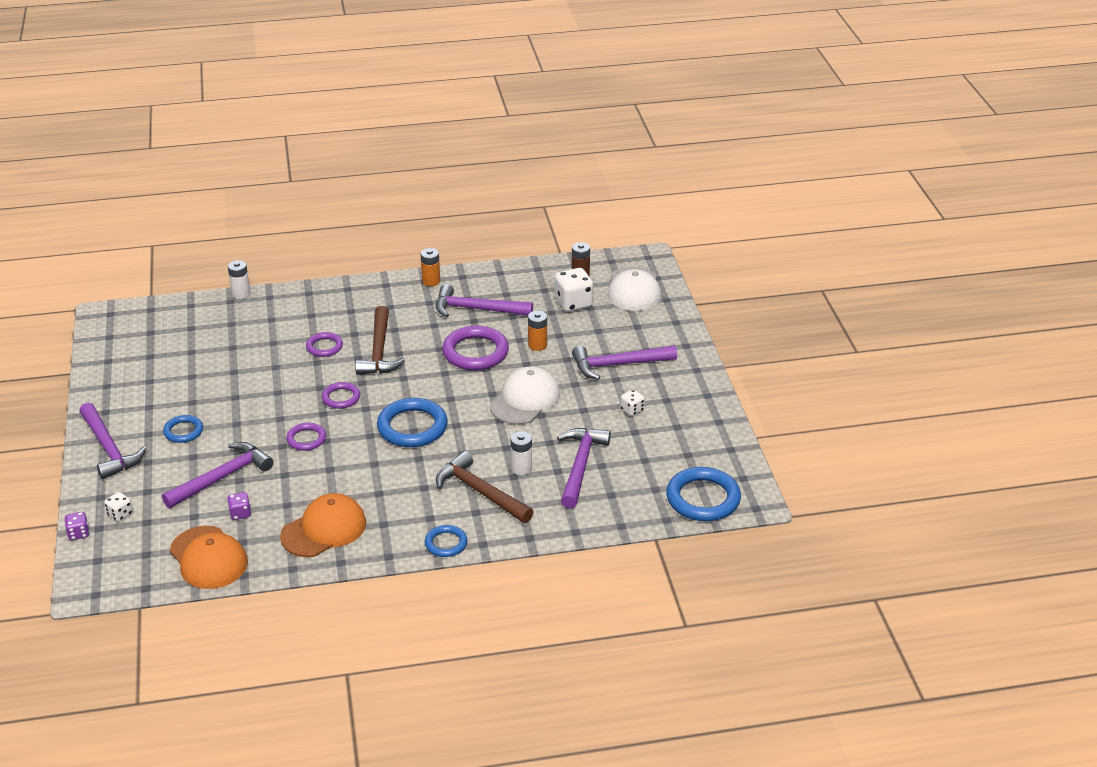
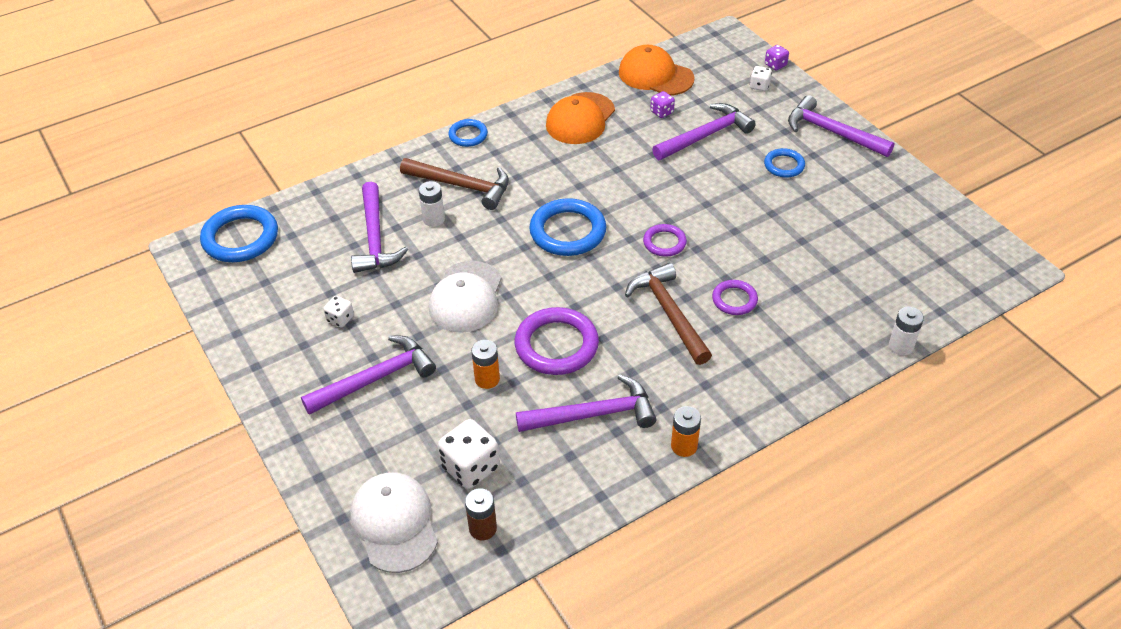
camera: 160 degrees right, 10 degrees up
purple hammer [162,442,273,508] -> purple hammer turned 150 degrees counterclockwise [652,103,756,160]
purple ring [286,423,326,451] -> none

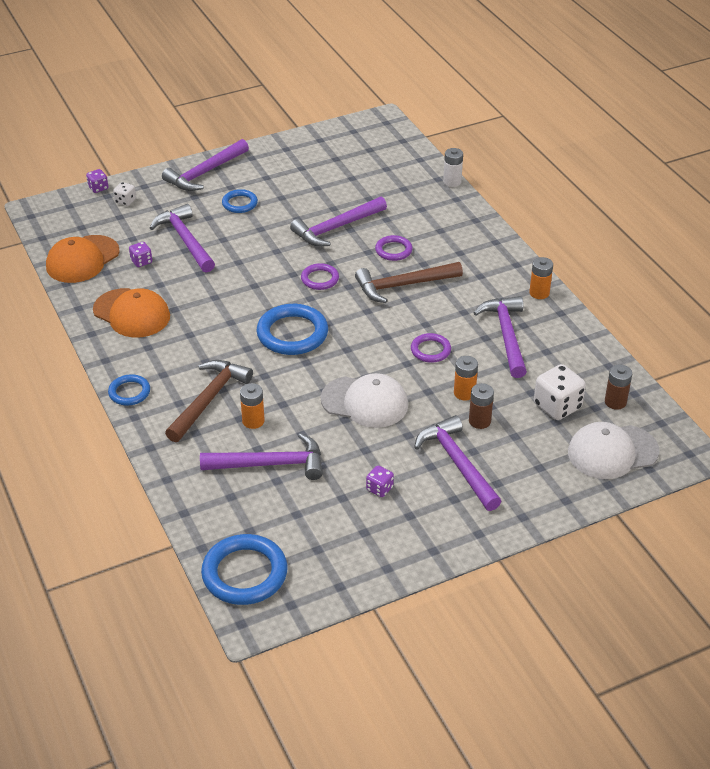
camera: 85 degrees left, 5 degrees down
white dice [323,296,354,327] -> purple dice [366,465,394,497]
white battery [419,181,445,227] -> orange battery [240,383,265,429]
purple ring [515,307,599,375] -> purple ring [411,333,451,363], size x0.56
none -> purple hammer [290,196,387,247]
none -> brown battery [469,383,494,429]

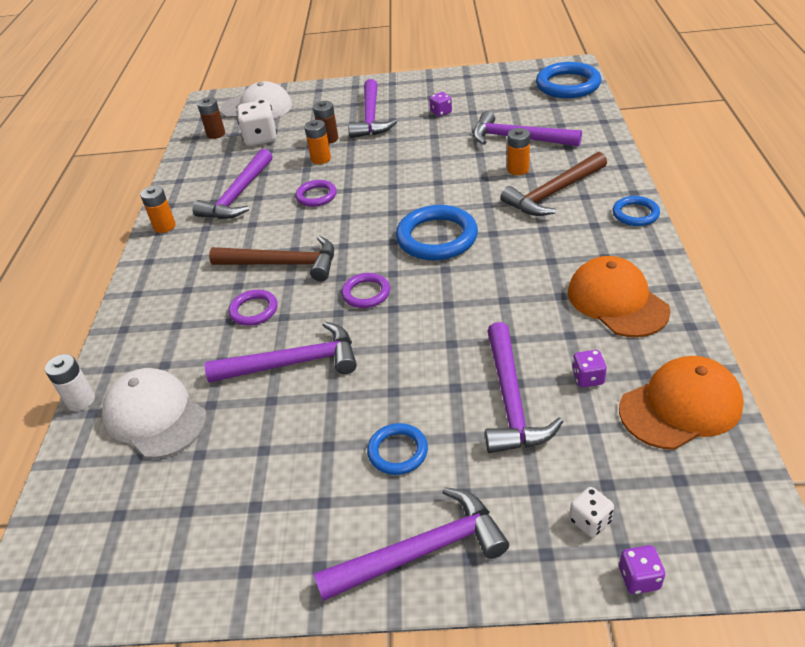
camera: 150 degrees left, 0 degrees up
white cap [320,373,408,428] -> white cap moved to [102,368,207,459]

